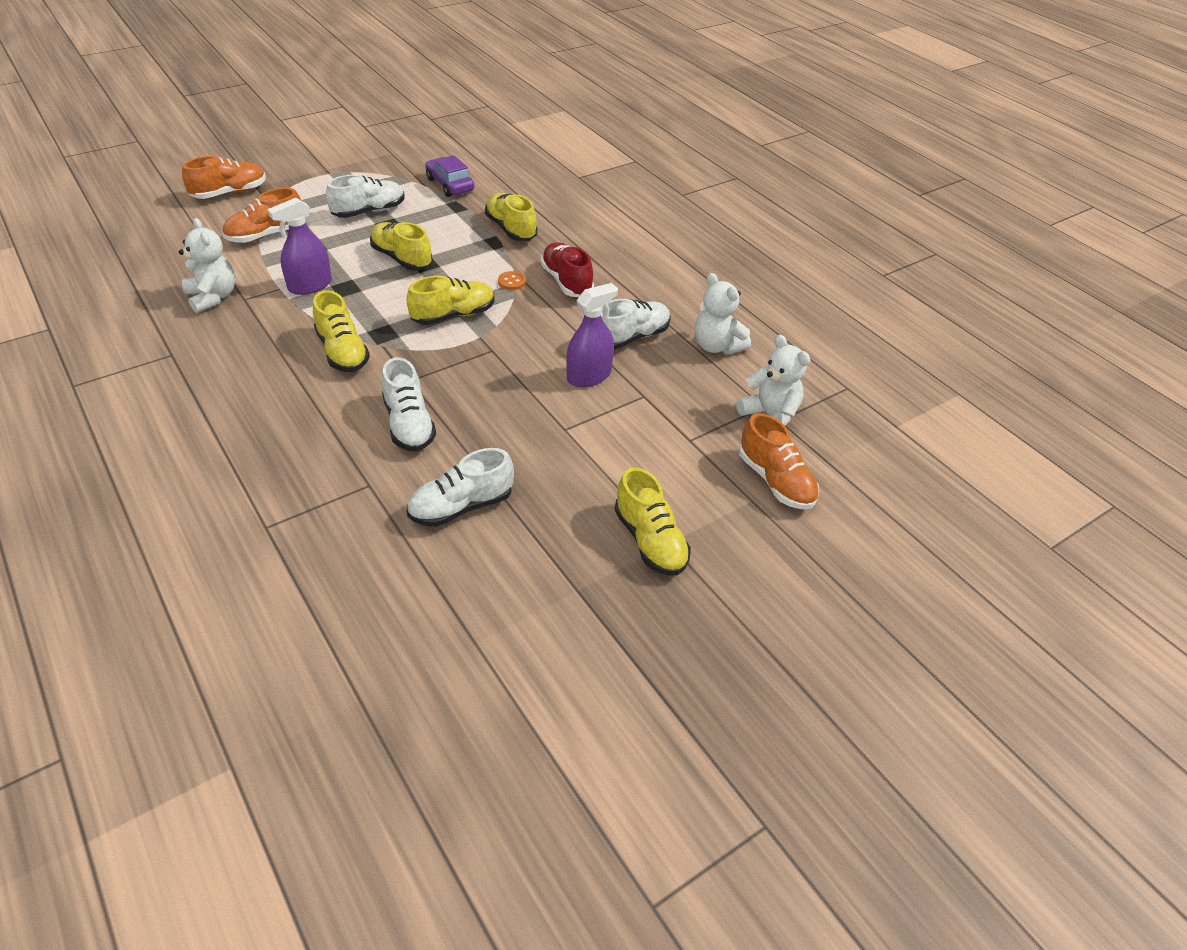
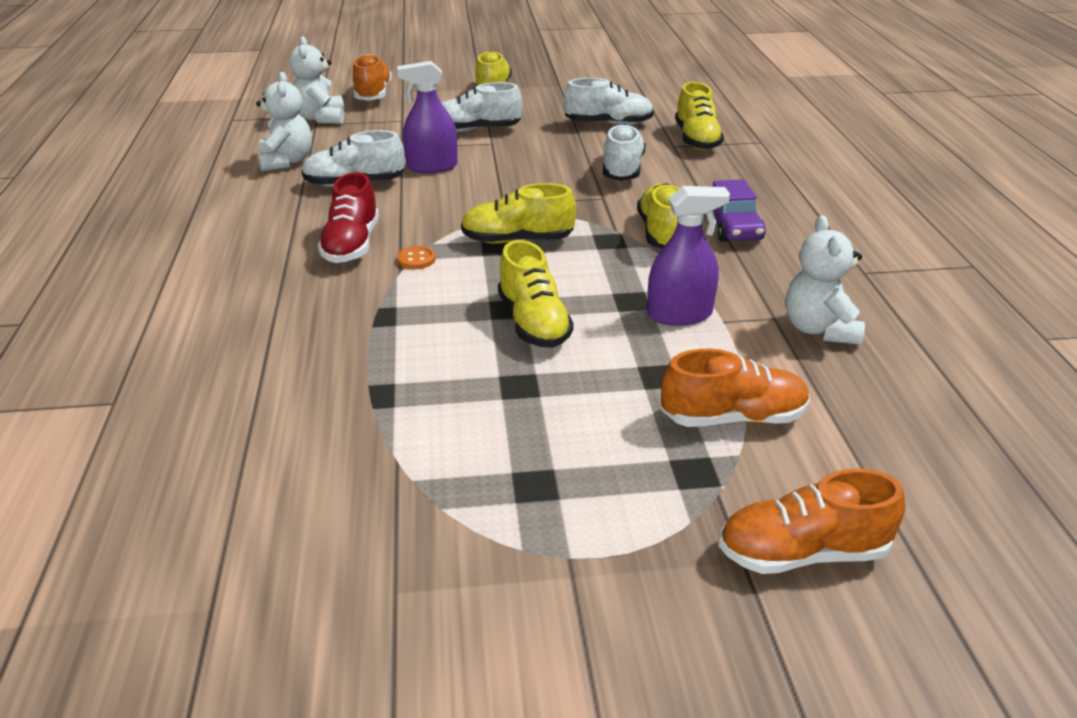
camera: 150 degrees left, 10 degrees down
white shoe [326,174,405,218] -> white shoe moved to [442,82,522,132]
purple car [425,155,474,197] -> purple car moved to [705,179,766,242]
yellow shoe [485,193,537,241] -> yellow shoe moved to [675,82,724,150]

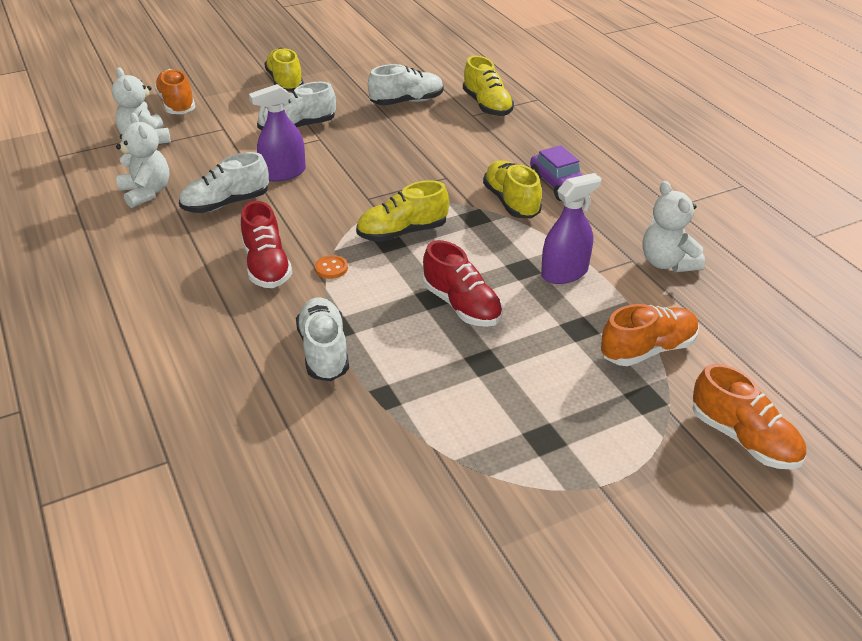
camera: 20 degrees left, 5 degrees up
yellow shoe [498,240,574,348] -> red shoe [423,240,503,327]
white shoe [603,124,646,181] -> white shoe moved to [296,298,349,381]
orange shoe [719,469,906,574] -> orange shoe turned 105 degrees counterclockwise [692,364,806,470]

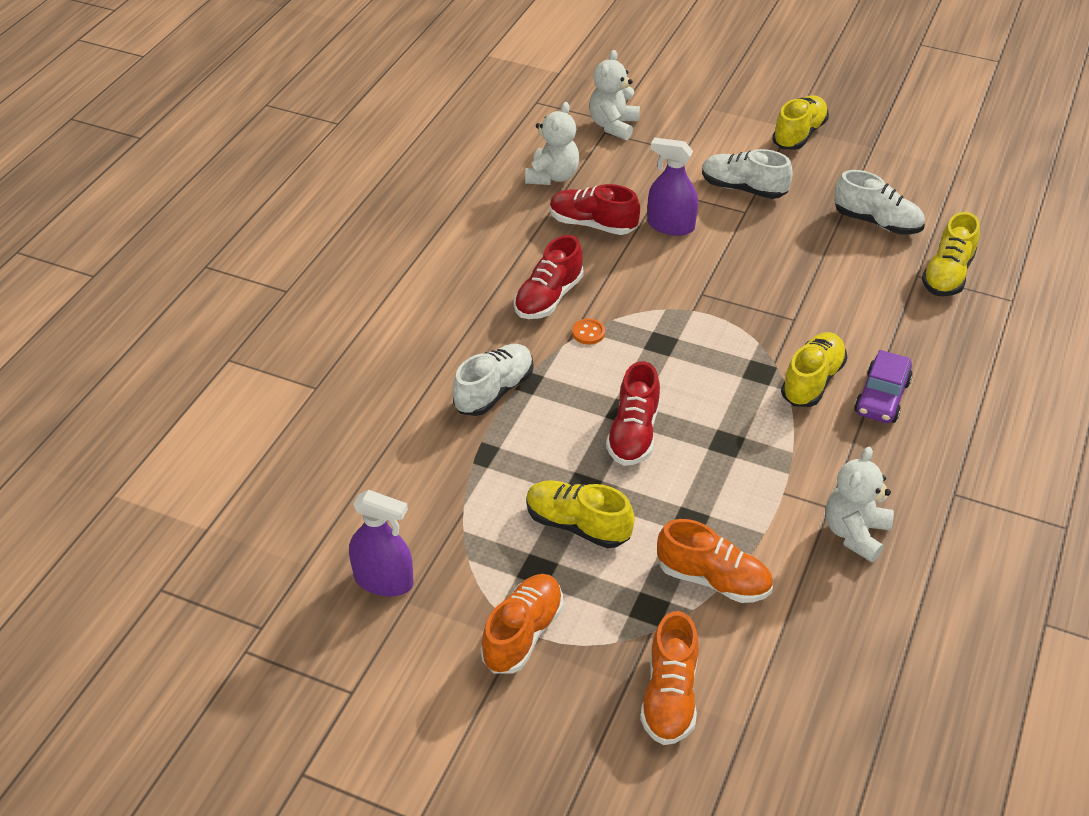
camera: 50 degrees right, 5 degrees up
orange shoe [154,69,195,114] -> orange shoe moved to [481,574,563,674]
white shoe [179,152,269,213] -> red shoe [550,184,640,235]
yellow shoe [356,180,449,242] -> yellow shoe moved to [526,480,635,548]
purple spray bottle [541,173,602,284] -> purple spray bottle moved to [349,490,414,597]

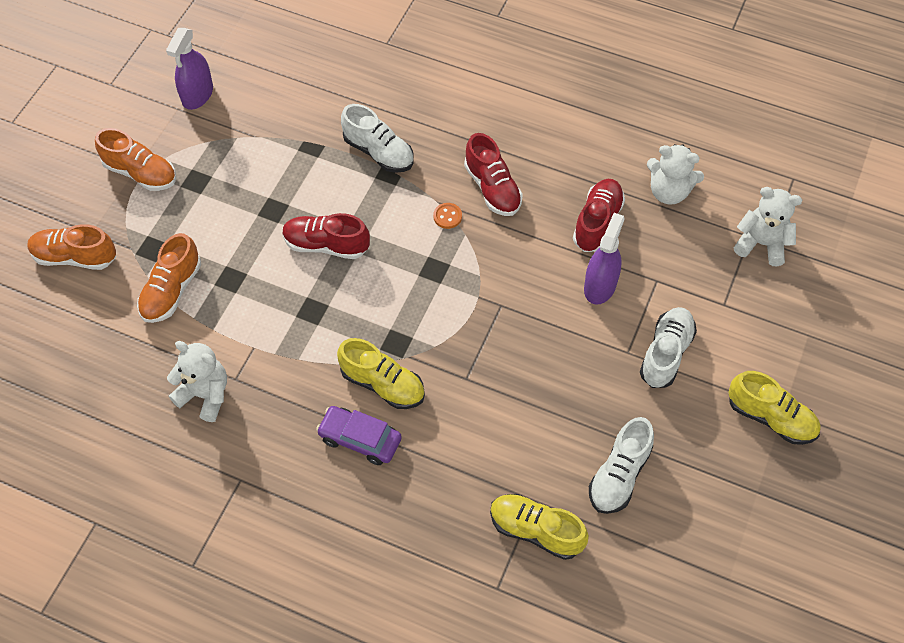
camera: 90 degrees right, 15 degrees up
red shoe [514,235,584,319] -> red shoe turned 150 degrees counterclockwise [464,133,523,216]
yellow shoe [526,480,635,548] -> none

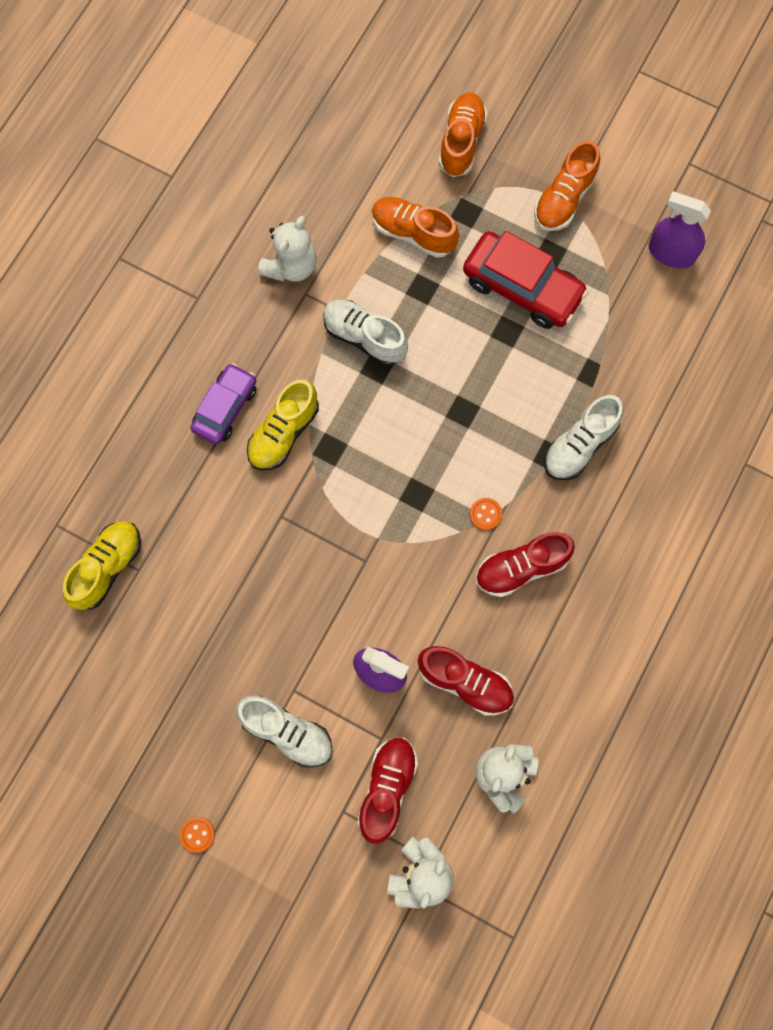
camera: 95 degrees right, 15 degrees up
red shoe [282,213,370,259] -> red shoe moved to [358,738,418,844]
white shoe [589,417,654,514] -> white shoe moved to [323,300,408,366]
yellow shoe [728,371,821,445] -> orange button [180,817,215,853]
none -> red car [463,231,588,329]

